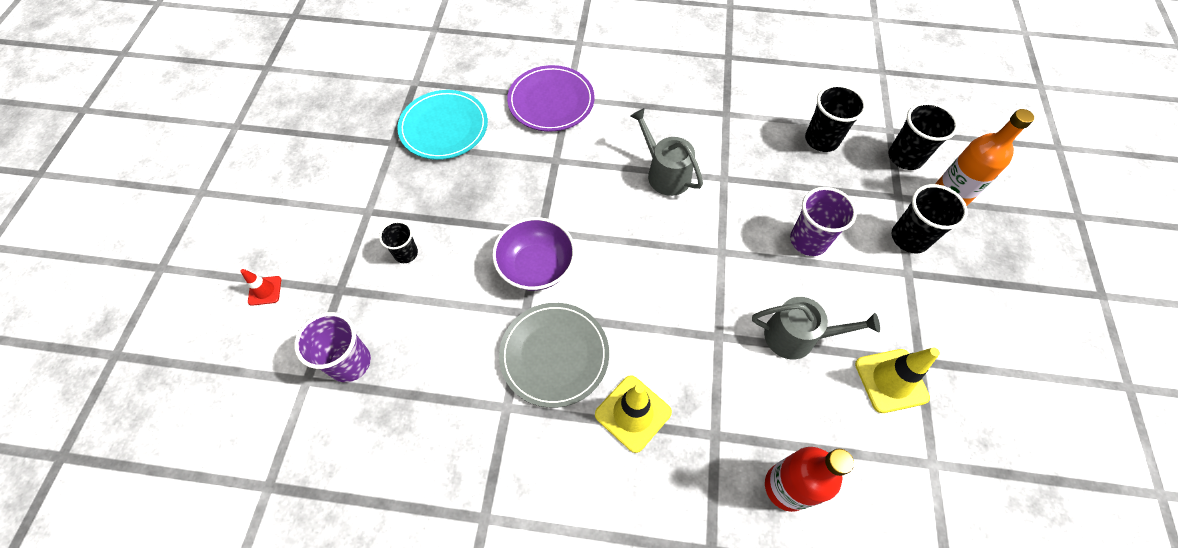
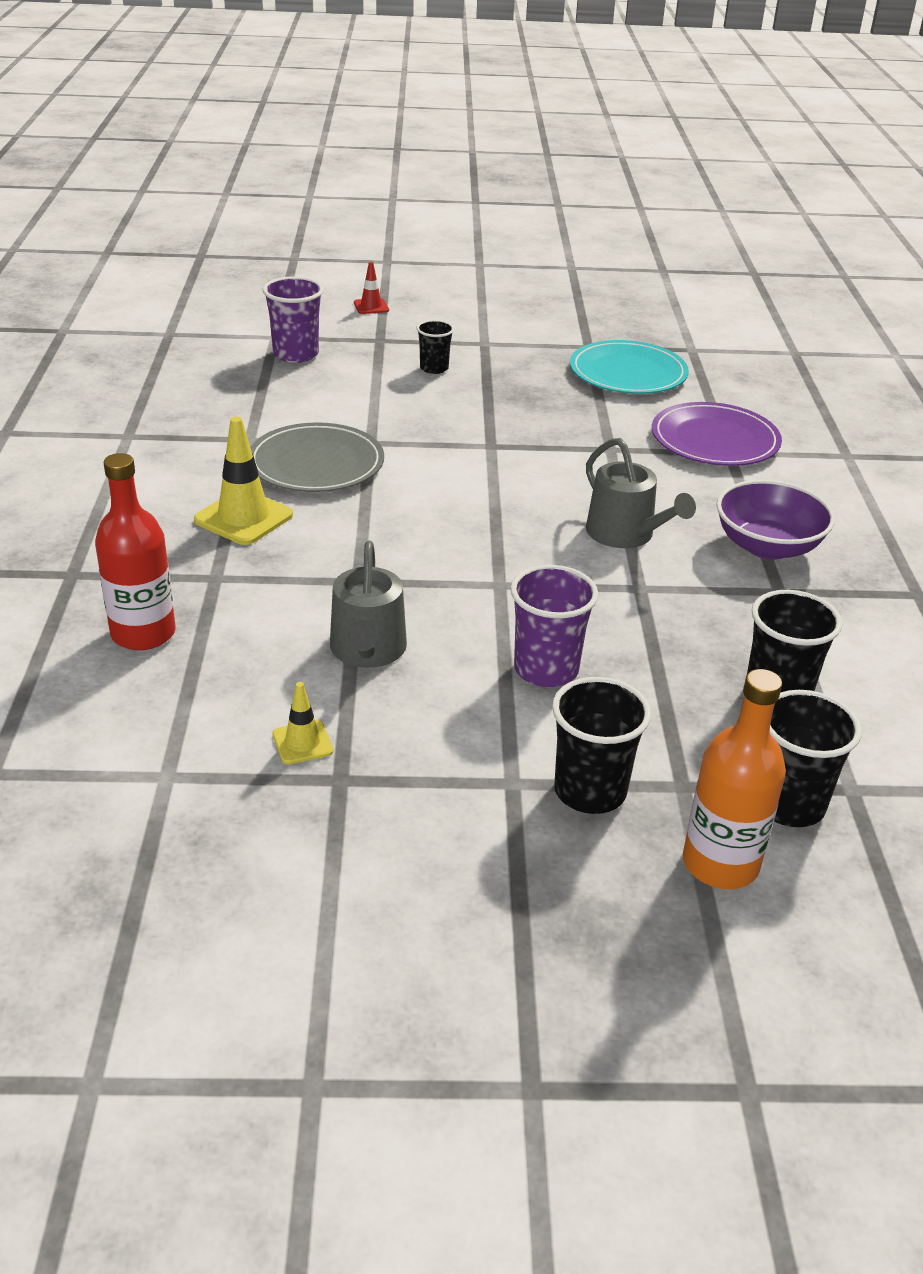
camera: 80 degrees right, 25 degrees down
purple bowl [492,217,575,291] -> purple bowl moved to [716,480,835,560]
grey watering can [630,108,703,196] -> grey watering can turned 105 degrees clockwise [586,438,696,548]
yellow traffic cone [855,348,940,413] -> yellow traffic cone [272,682,333,764], size x0.55

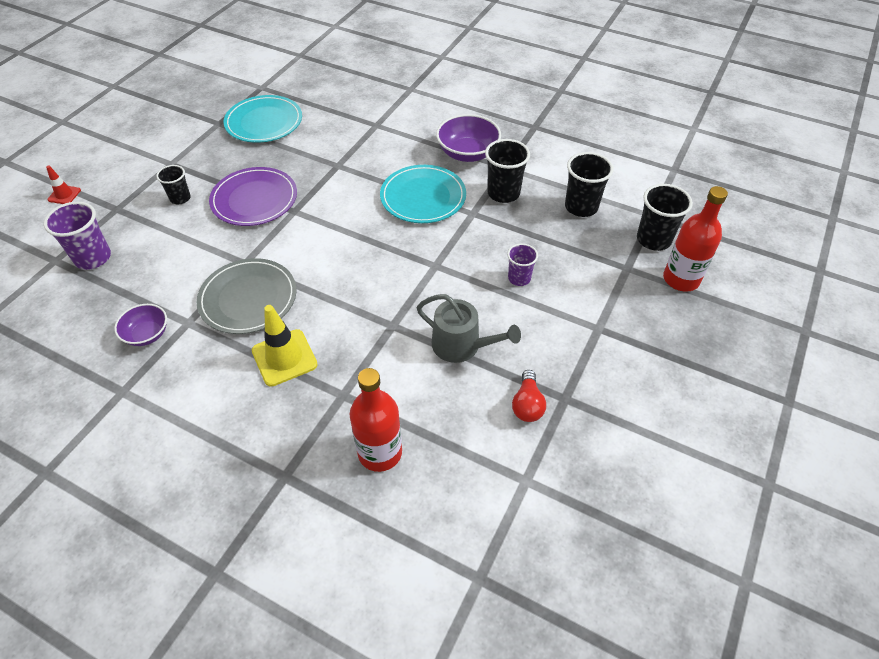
camera: 60 degrees left, 15 degrees up
yellow traffic cone [272,682,333,764] -> red light bulb [512,370,546,422]
purple cup [510,565,598,687] -> purple cup [507,243,538,286], size x0.62
black cup [552,677,651,814] -> black cup moved to [485,139,530,203]
grey watering can [586,438,696,548] -> turquoise plate [380,165,466,223]
purple plate [652,402,782,466] -> purple plate moved to [209,167,297,226]
orange bottle [683,669,786,889] -> red bottle [663,186,728,292]
none -> purple bowl [114,304,167,346]

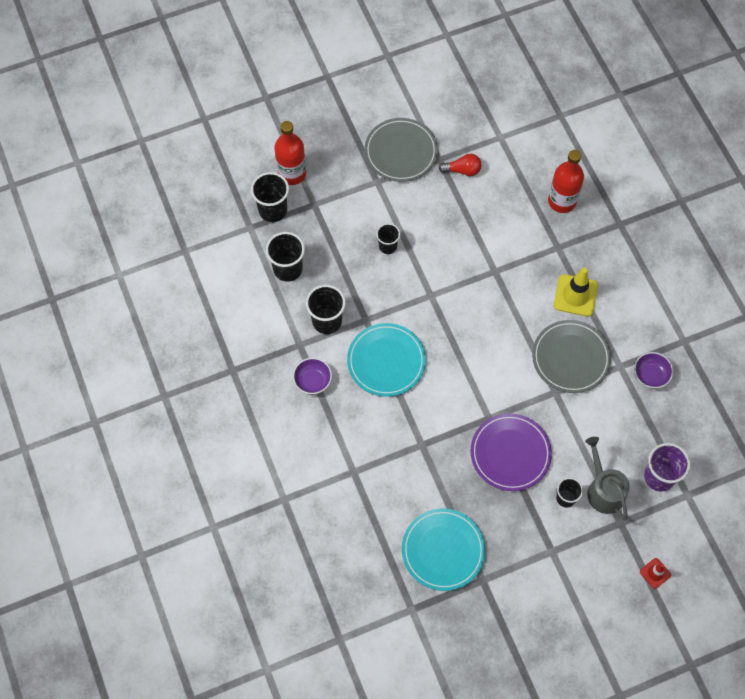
camera: 140 degrees left, 15 degrees up
grey watering can [417,294,521,363] -> grey watering can moved to [585,437,630,520]
purple bowl [436,114,501,162] -> purple bowl [293,358,332,394], size x0.62
purple cup [507,243,538,286] -> black cup [376,223,400,254]
red light bulb [512,370,546,422] -> red light bulb turned 45 degrees clockwise [439,154,482,176]
none -> grey plate [364,118,438,182]

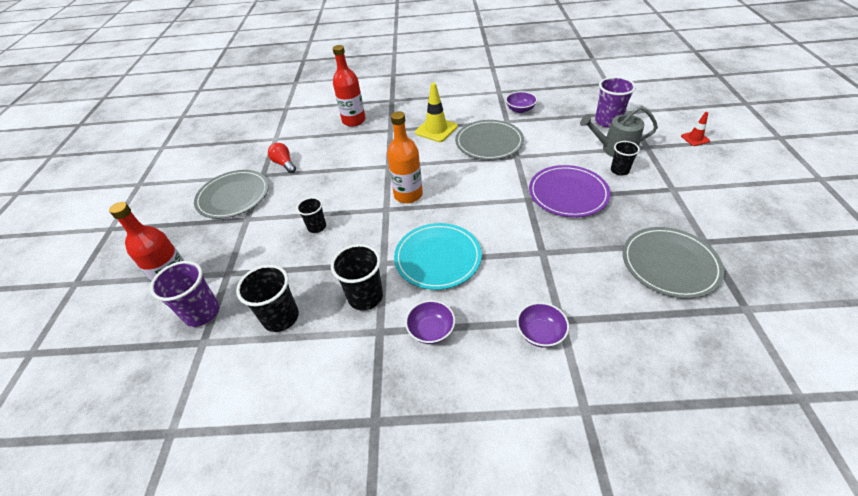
camera: 65 degrees left, 20 degrees down
black cup [251,172,289,222] -> purple cup [150,261,219,327]
turquoise plate [402,508,485,591] -> grey plate [623,227,724,299]
red light bulb [439,154,482,176] -> red light bulb turned 60 degrees counterclockwise [268,143,296,173]
none -> orange bottle [387,111,423,203]
none -> purple bowl [517,302,569,348]

